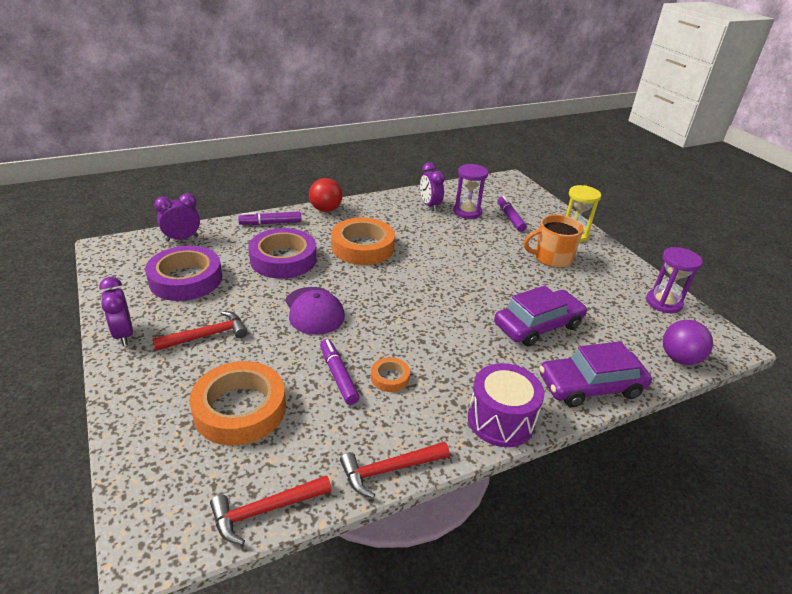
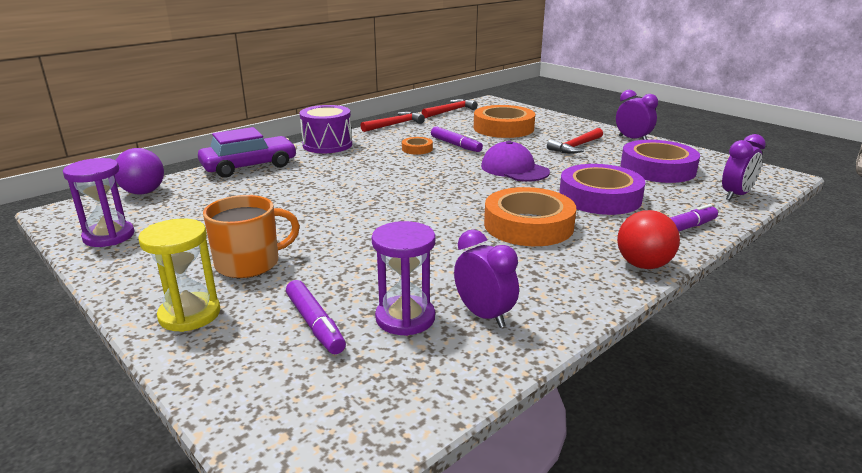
camera: 165 degrees right, 10 degrees down
purple car [494,285,587,347] -> none

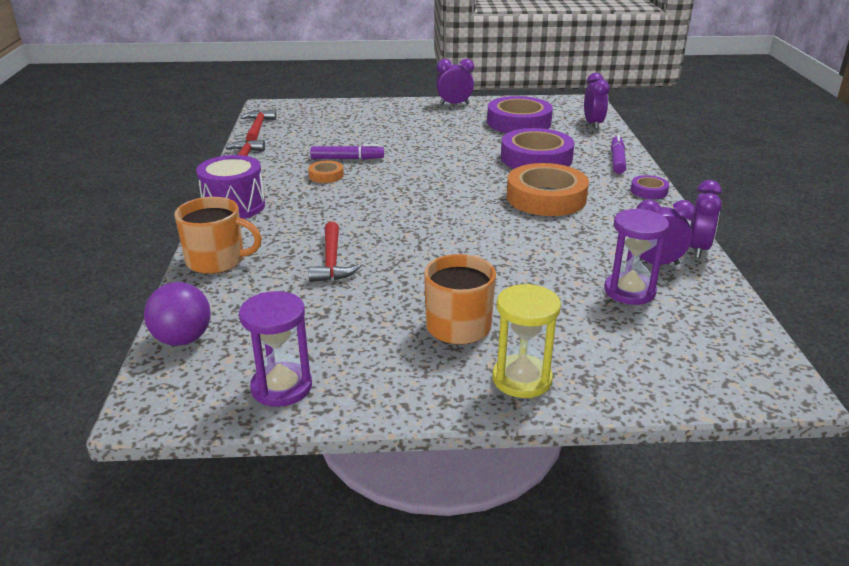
camera: 50 degrees left, 5 degrees up
purple car [198,127,297,178] -> orange mug [174,197,262,274]
purple marker [286,280,346,354] -> none
orange tape [474,105,535,138] -> none
purple cap [481,141,550,182] -> none
red hammer [547,128,603,154] -> red hammer moved to [309,222,360,282]
red ball [617,210,680,269] -> purple tape [631,175,669,199]
none -> purple clock [690,180,722,258]

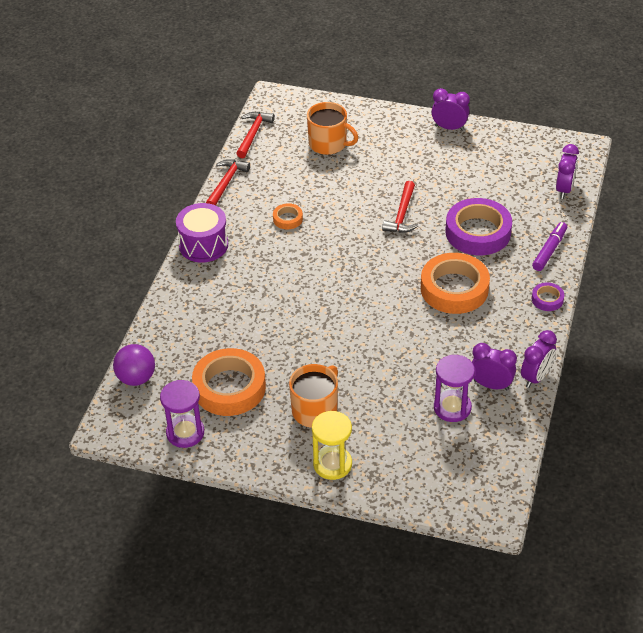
camera: 20 degrees right, 15 degrees up
orange mug [174,197,262,274] -> orange mug moved to [307,102,358,155]
red hammer [309,222,360,282] -> red hammer moved to [382,181,418,233]
purple marker [310,144,384,160] -> none
purple tape [487,96,553,133] -> none
none -> orange tape [192,348,266,416]

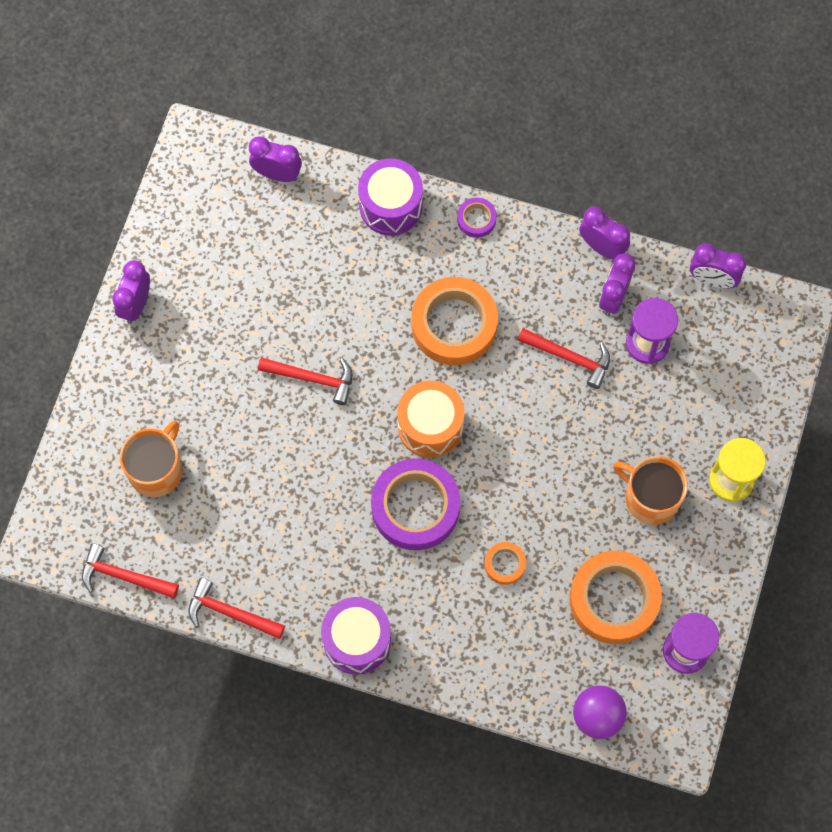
camera: 90 degrees left, 25 degrees up
orange tape [273,203,303,230] -> orange tape moved to [484,542,526,585]
purple tape [445,198,512,255] -> purple tape moved to [371,458,460,550]
purple marker [532,222,567,271] -> purple drum [358,158,423,235]
none -> orange drum [397,380,464,458]
none -> red hammer [518,328,610,389]
none -> purple clock [690,243,747,288]

